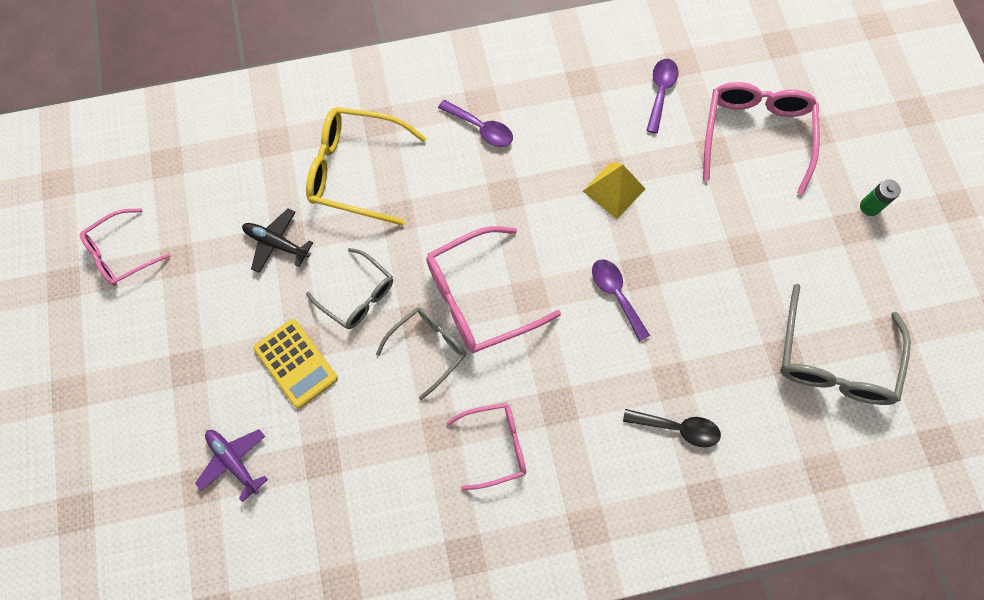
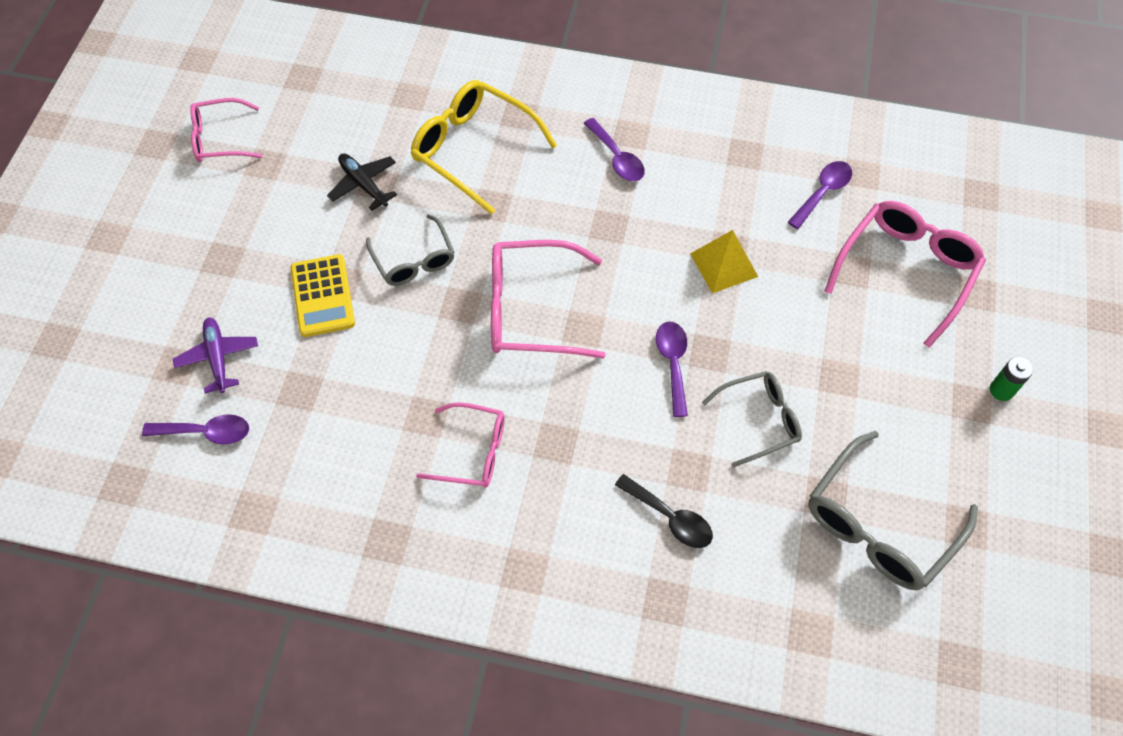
camera: 25 degrees right, 10 degrees down
grey glasses [376,307,466,400] -> grey glasses moved to [702,371,802,467]
none -> purple spoon [142,414,249,445]

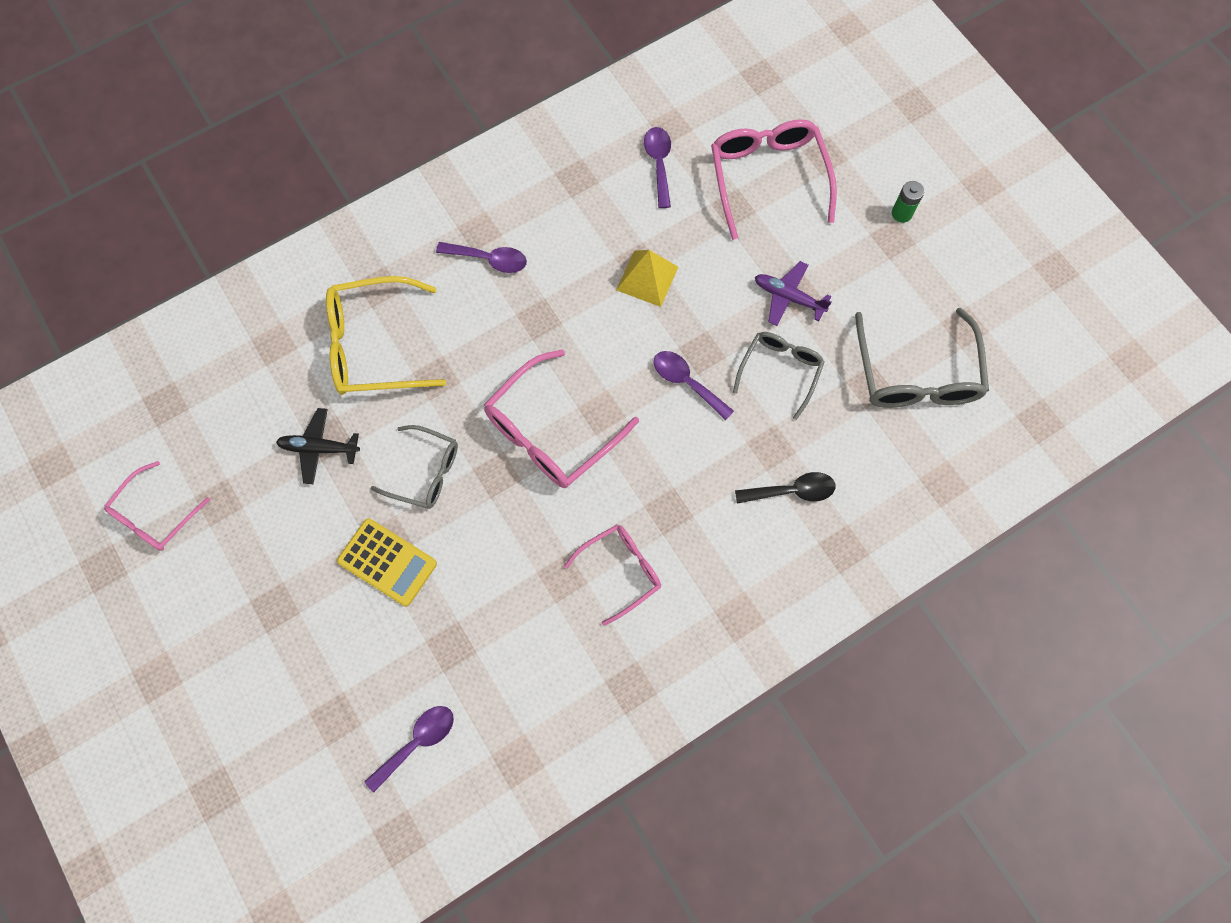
camera: 45 degrees left, 10 degrees up
purple plane [173,317,258,393] -> purple plane moved to [755,261,832,326]

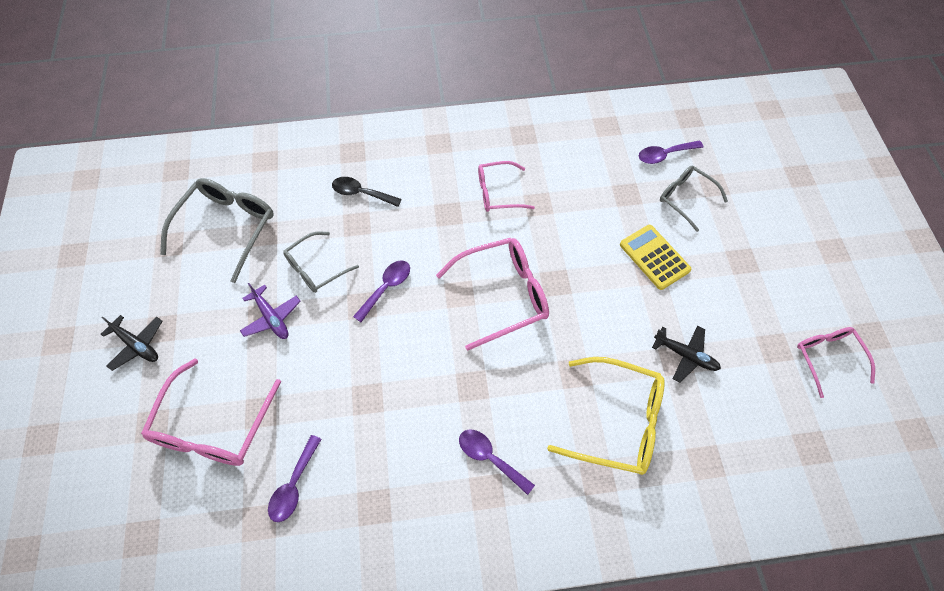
camera: 155 degrees left, 10 degrees down
pink glasses [104,461,210,551] -> pink glasses turned 75 degrees counterclockwise [797,327,875,398]
grey glasses [371,425,458,509] -> grey glasses moved to [660,166,728,232]
yellow pyramid [616,250,678,307] -> none
purple spoon [654,351,734,420] -> purple spoon turned 120 degrees counterclockwise [353,261,410,322]
green battery [892,181,924,223] -> black plane [101,315,162,371]

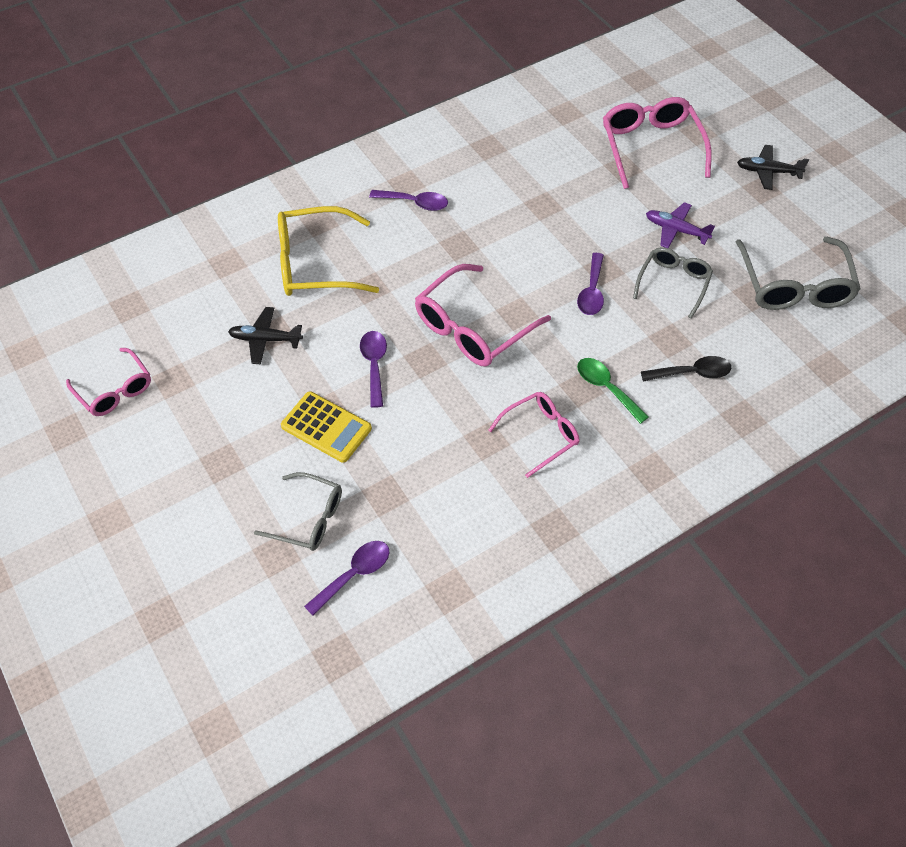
camera: 155 degrees right, 5 degrees down
purple spoon [268,435,322,522] -> purple spoon moved to [360,331,387,408]
none -> green spoon [577,358,649,424]

